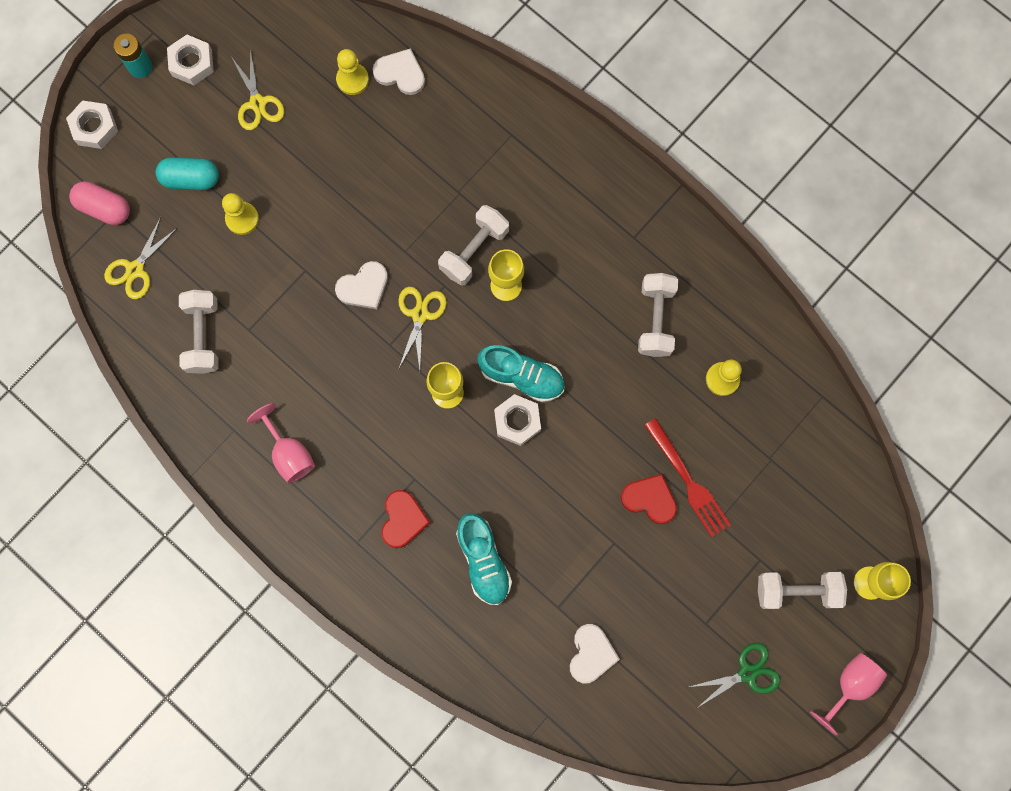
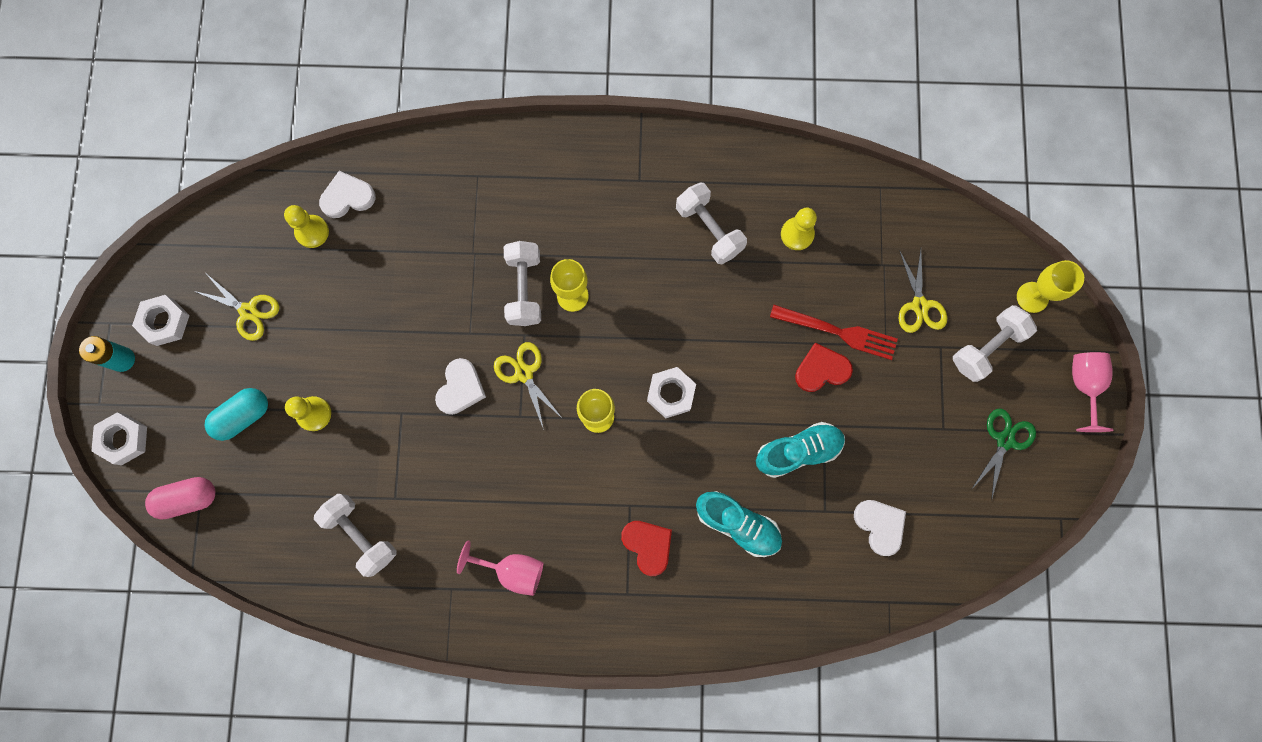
camera: 40 degrees left, 0 degrees up
yellow scissors [104,217,177,299] -> yellow scissors moved to [898,250,947,333]
turquoise shoe [477,345,565,402] -> turquoise shoe moved to [756,422,845,478]

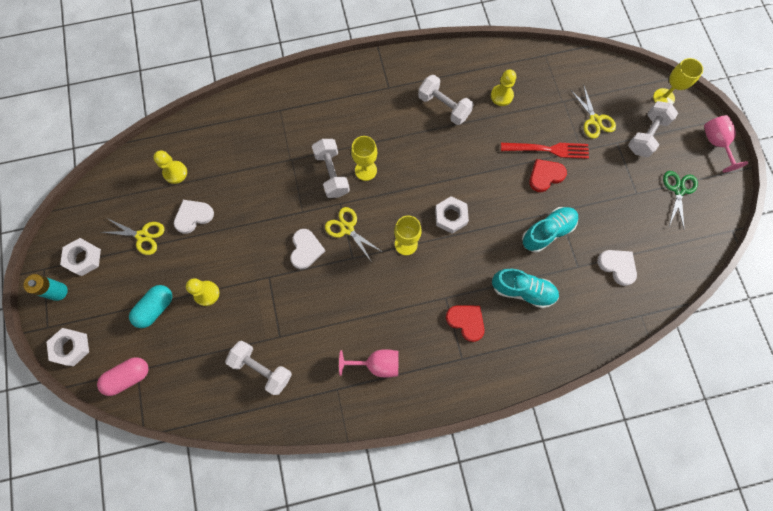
camera: 15 degrees left, 5 degrees down
white heart [319,171,376,218] -> white heart moved to [174,200,214,234]

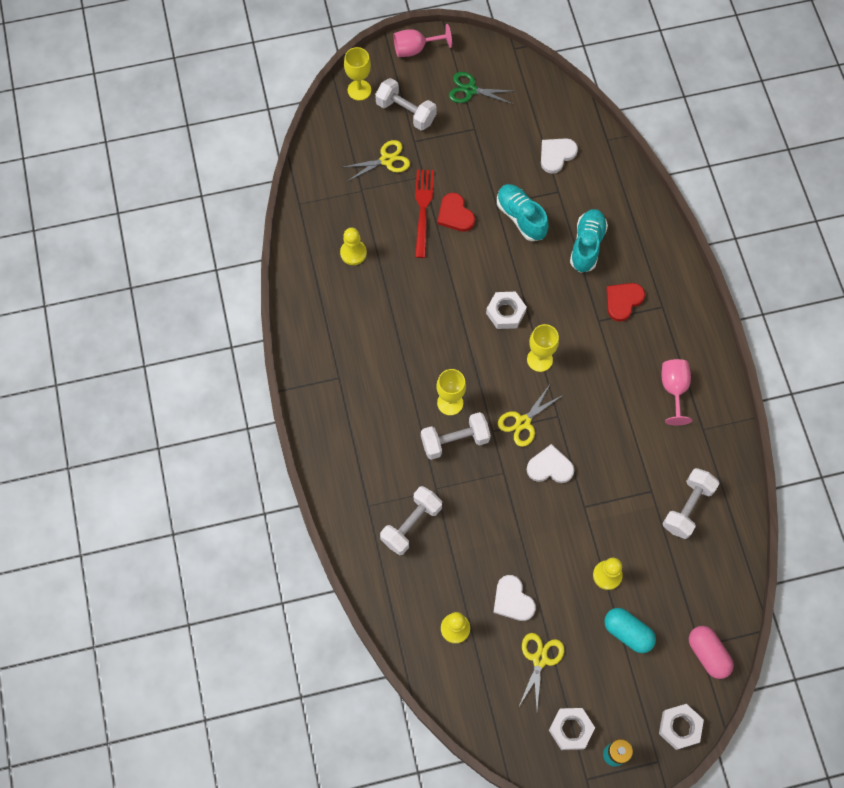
camera: 90 degrees left, 5 degrees down
white dumbbell [418,75,473,125] -> white dumbbell moved to [380,486,442,555]

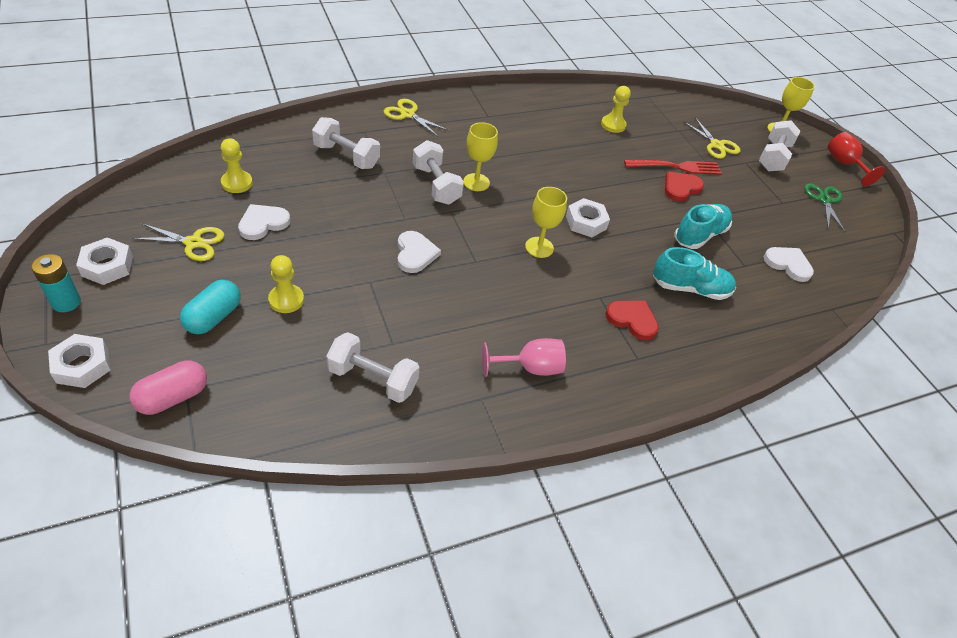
camera: 75 degrees right, 20 degrees down
pink goblet [394,24,452,57] -> red goblet [828,132,885,186]
yellow scissors [498,386,563,447] -> yellow scissors moved to [384,99,449,137]

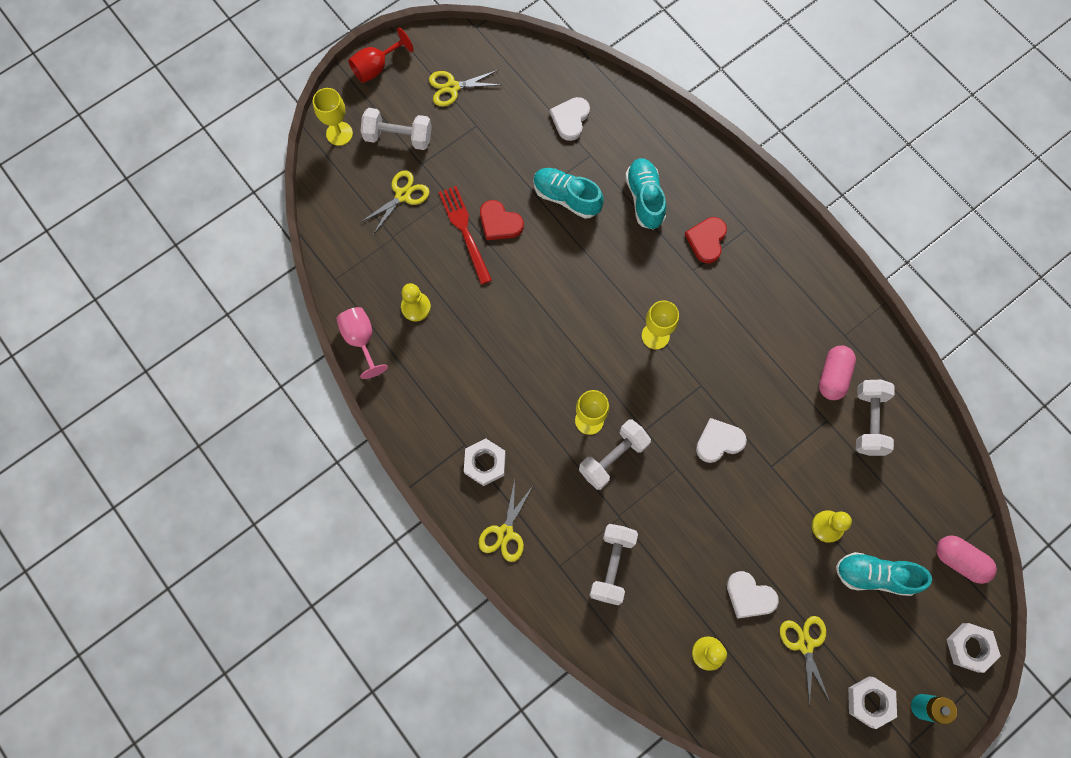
camera: 100 degrees left, 25 degrees up
turquoise capsule [180,280,241,334] -> turquoise shoe [836,552,932,596]
pink goblet [482,338,566,377] -> pink goblet moved to [336,307,388,379]
white nut [566,198,610,237] -> white nut moved to [464,438,506,486]
green scissors [804,183,845,232] -> yellow scissors [429,70,502,107]
none -> pink capsule [819,346,856,400]

